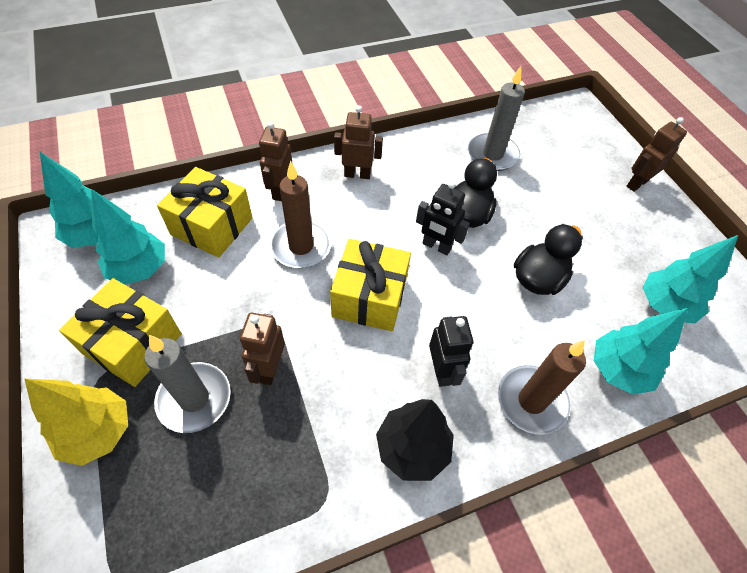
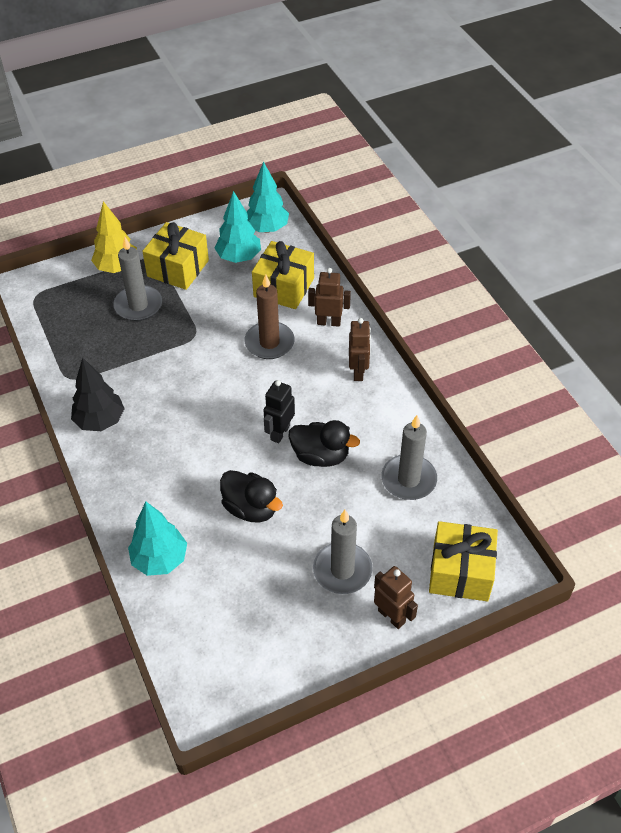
camera: 90 degrees right, 5 degrees down
brown robot [240,313,285,385] -> none
yellow gift [330,239,411,331] -> yellow gift moved to [429,521,498,601]
black robot [429,316,473,387] -> none
brown candle [498,340,586,435] -> none
turquoise tree [643,235,738,323] -> none
none -> grey candle [313,510,373,594]

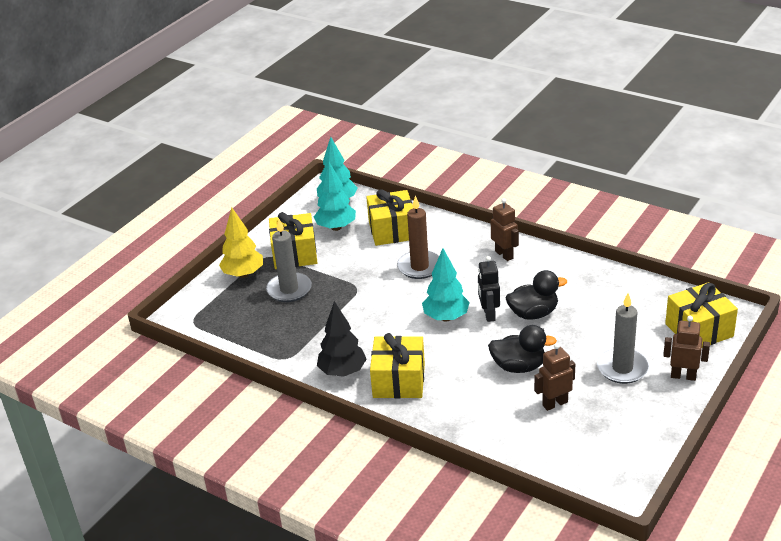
camera: 30 degrees left, 15 degrees down
turquoise tree [128,502,187,576] -> turquoise tree moved to [422,248,470,322]
brown robot [308,268,351,327] -> brown robot moved to [534,343,575,411]
grey candle [381,415,437,500] -> none
none -> yellow gift [370,333,425,398]

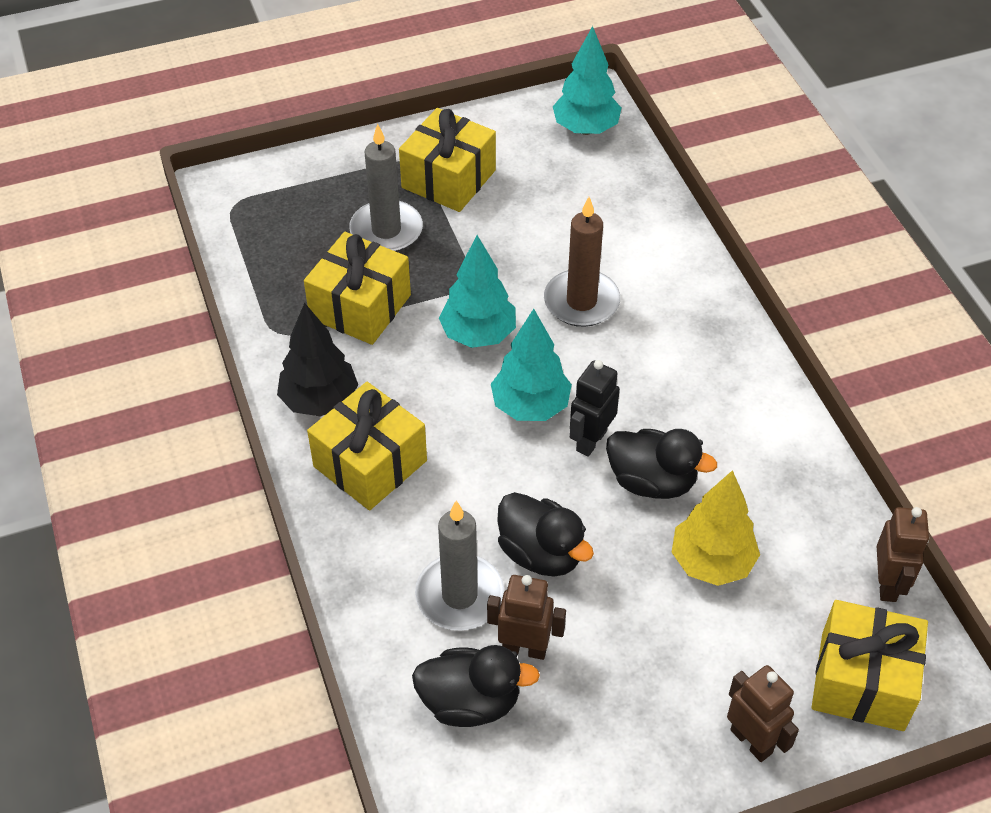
camera: 35 degrees right, 15 degrees up
yellow tree [219,208,263,278] -> yellow tree moved to [672,470,760,586]
turquoise tree [314,162,356,231] -> turquoise tree moved to [439,235,516,348]
yellow gift [366,189,413,246] -> yellow gift moved to [304,232,411,345]
brown robot [491,198,519,261] -> brown robot moved to [877,507,929,602]
grey candle [597,293,649,384] -> grey candle moved to [415,501,504,631]
none -> black duck [412,645,540,727]

